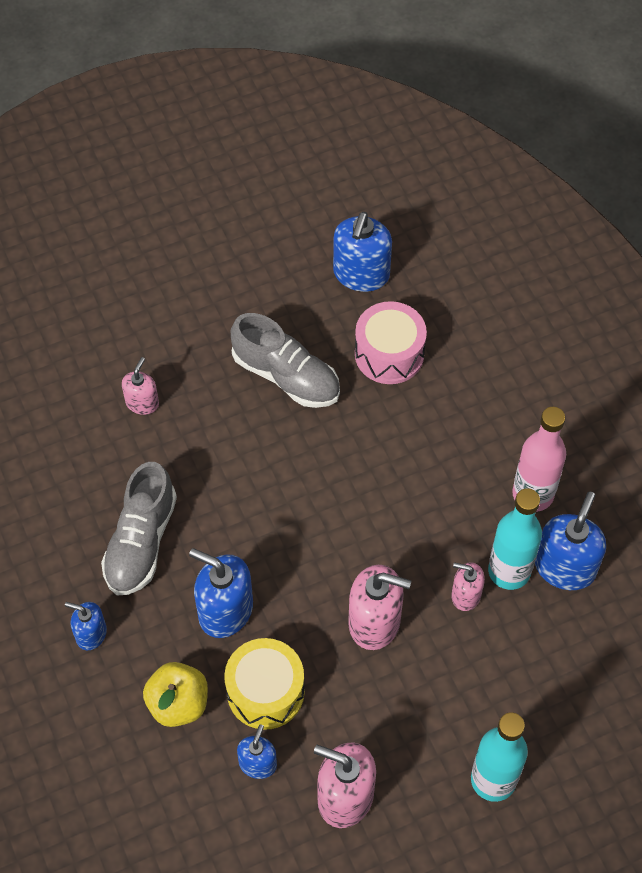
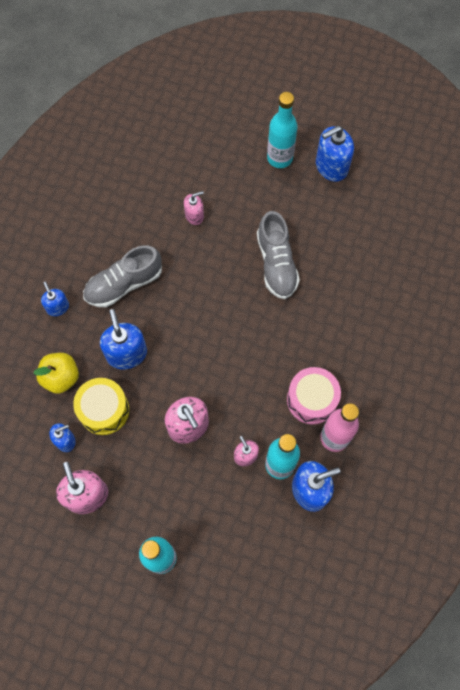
camera: 45 degrees right, 10 degrees up
blue soap dispenser [333,212,392,292] -> blue soap dispenser moved to [316,126,354,182]
pink drum [355,301,427,384] -> pink drum moved to [287,367,341,425]
none -> turquoise bottle [267,92,297,168]

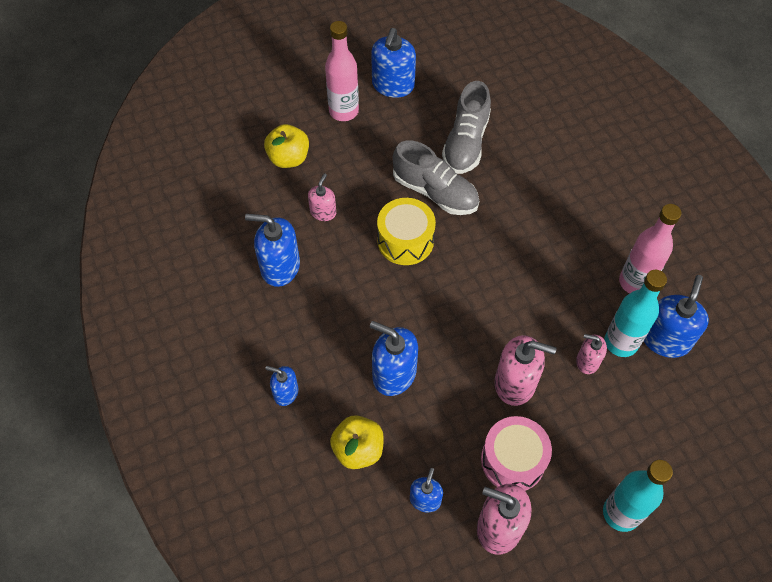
camera: 45 degrees left, 10 degrees down
yellow drum [73,378,129,435] -> yellow drum moved to [377,198,436,265]
grey shoe [83,245,162,307] -> grey shoe moved to [442,81,491,174]
turquoise bottle [267,92,297,168] -> pink bottle [325,21,359,121]
pink drum [287,367,341,425] -> pink drum moved to [481,416,552,491]
none -> blue soap dispenser [245,214,300,287]
none -> yellow apple [264,124,309,168]

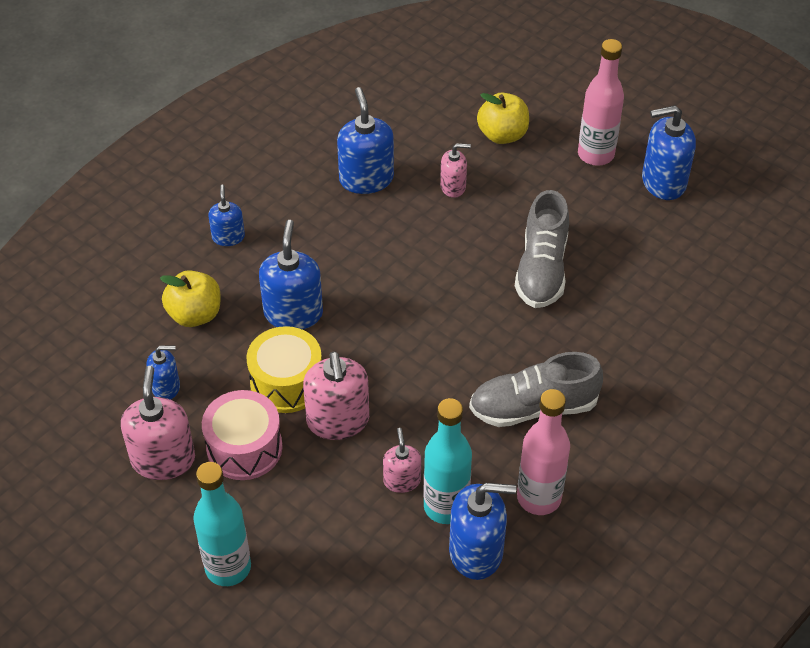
camera: 65 degrees right, 10 degrees down
yellow drum [377,198,436,265] -> yellow drum moved to [246,326,322,413]
grey shoe [442,81,491,174] -> grey shoe moved to [469,352,603,427]

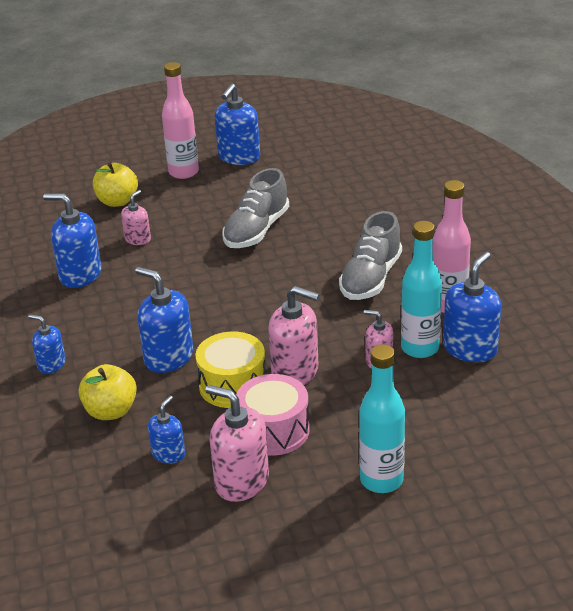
camera: 55 degrees left, 15 degrees down
grey shoe [515,190,569,308] -> grey shoe turned 75 degrees clockwise [222,168,289,248]

